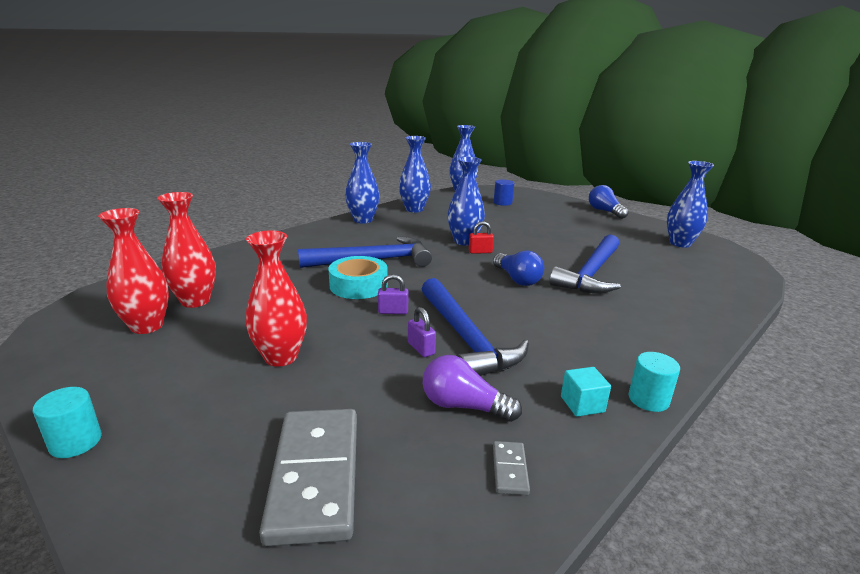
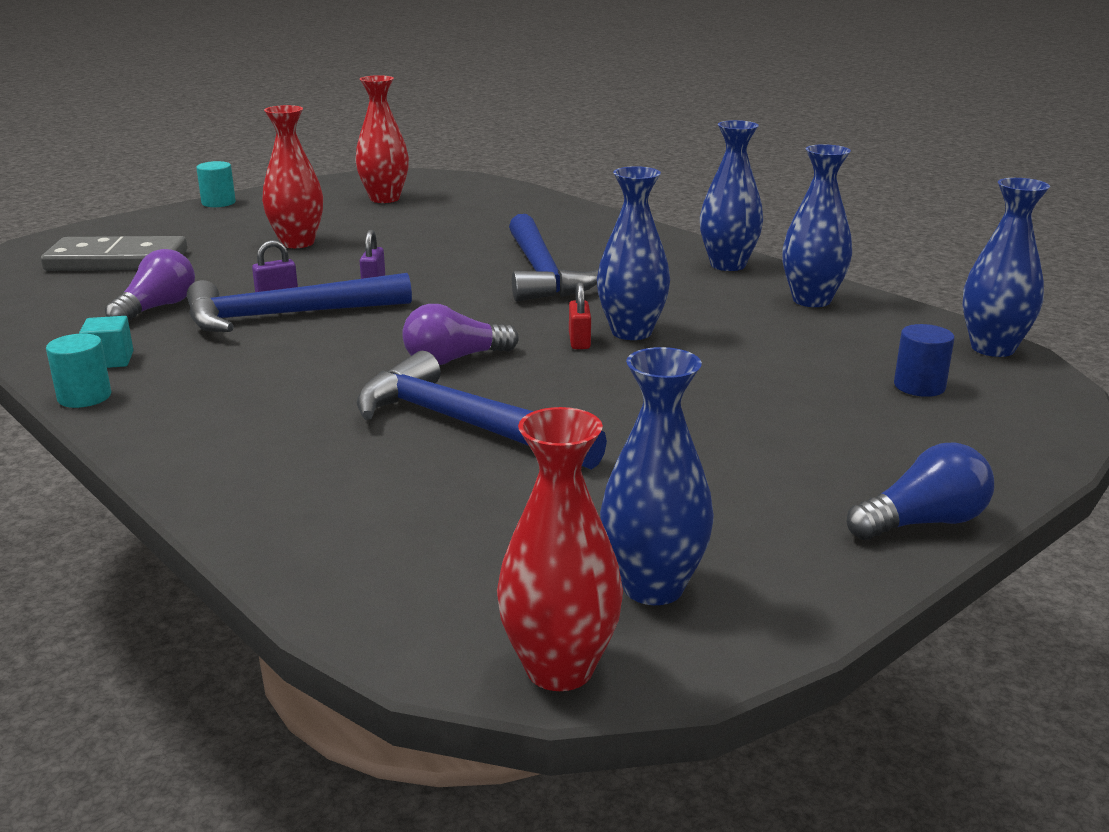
camera: 95 degrees right, 0 degrees up
red vase [157,192,216,308] -> red vase moved to [497,407,623,691]
turquoise tape [328,256,388,299] -> none
blue light bulb [493,251,544,286] -> purple light bulb [402,304,519,365]
grey domino [493,441,530,495] -> none

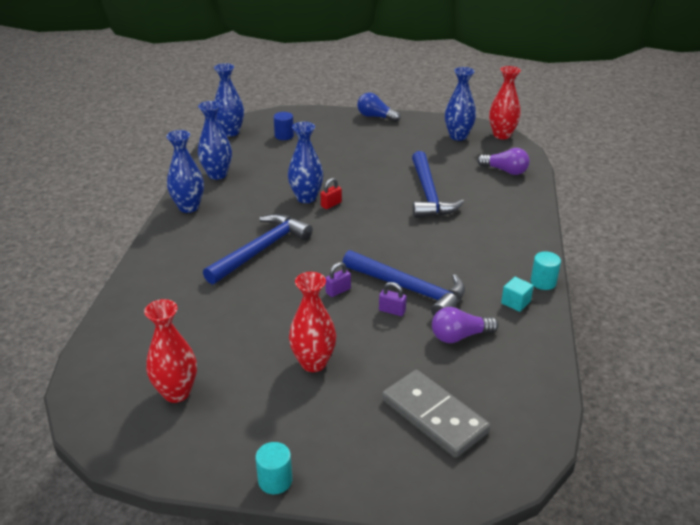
camera: 130 degrees left, 10 degrees up
purple light bulb [402,304,519,365] -> purple light bulb moved to [477,148,530,175]

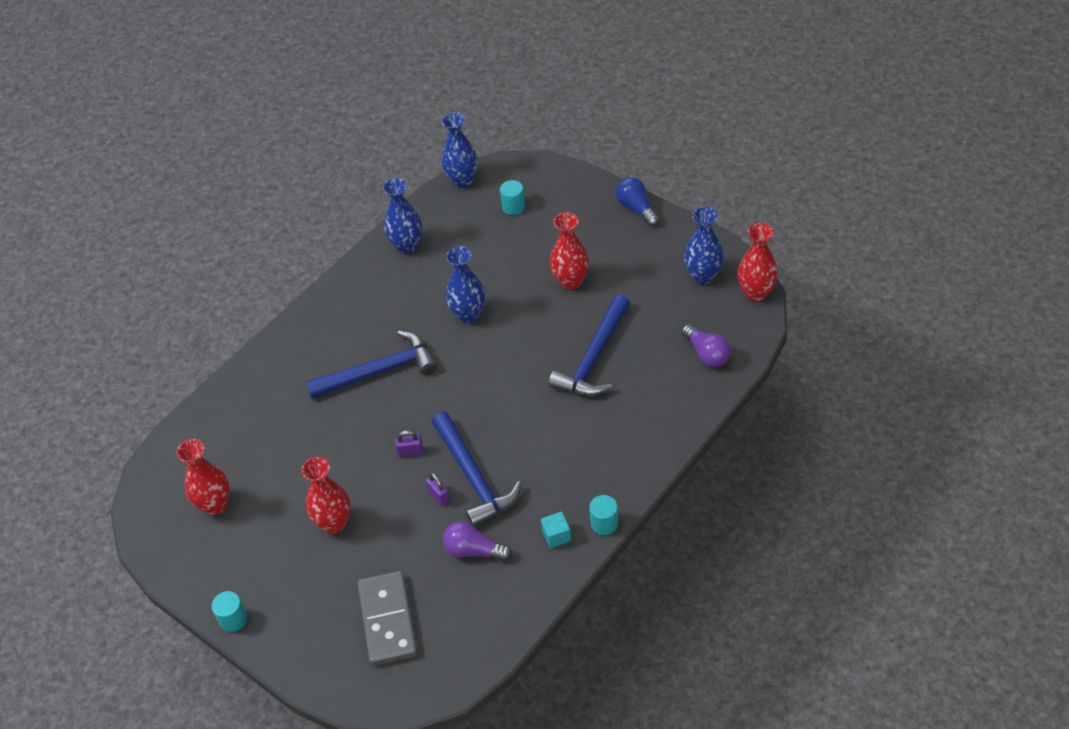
camera: 35 degrees right, 15 degrees up
blue vase [166,130,204,213] -> none
blue cylinder [273,112,294,140] -> turquoise cylinder [500,180,525,215]
red padlock [321,178,342,209] -> none
none -> red vase [550,212,589,290]

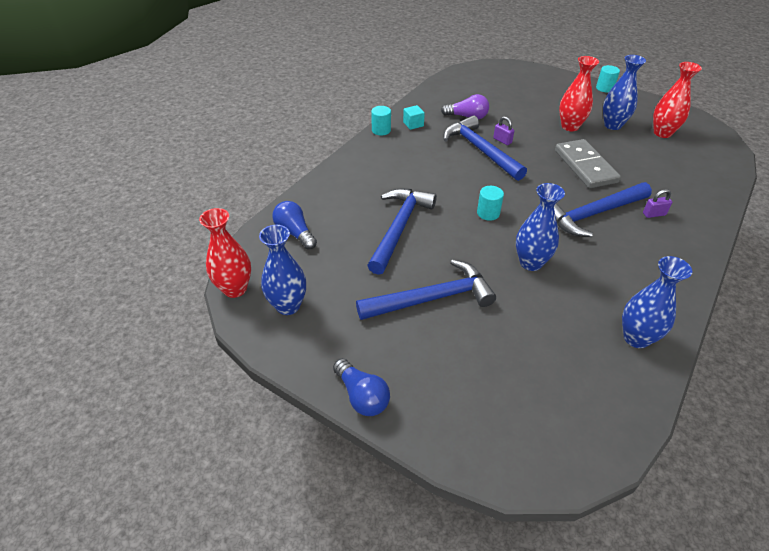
camera: 170 degrees right, 5 degrees down
grey domino [358,571,417,666] -> grey domino moved to [555,139,621,188]
purple padlock [395,430,423,457] -> purple padlock moved to [643,189,672,218]
blue vase [441,112,478,188] -> blue vase moved to [603,55,646,130]
turquoise cylinder [500,180,525,215] -> turquoise cylinder moved to [477,186,504,221]
red vase [550,212,589,290] -> blue hammer [356,260,496,320]
purple light bulb [681,324,731,367] -> blue light bulb [272,201,317,250]

